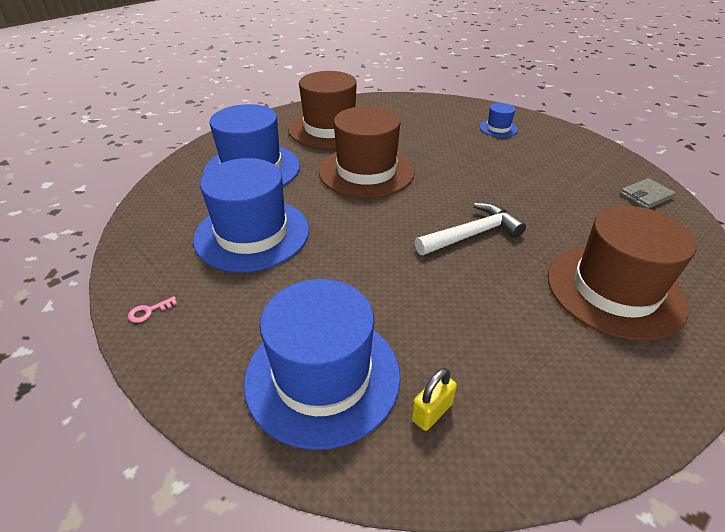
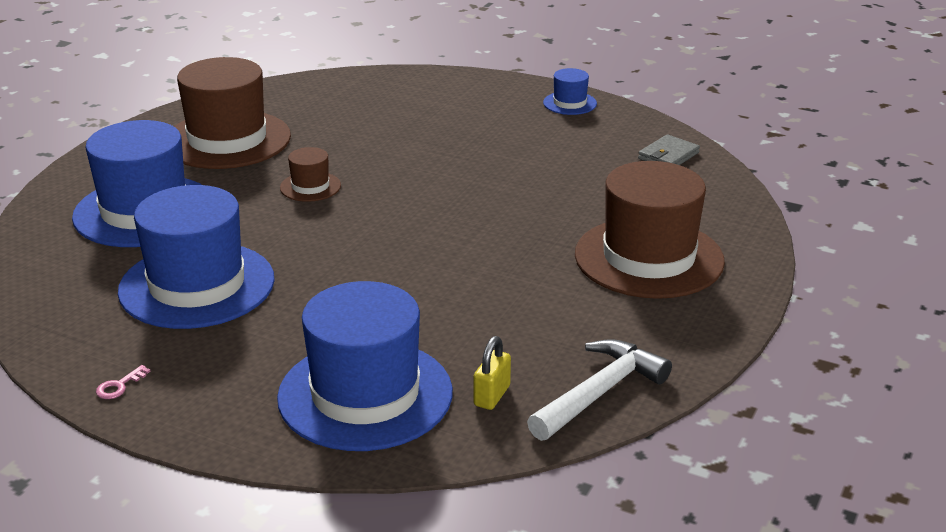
camera: 20 degrees left, 10 degrees down
brown hat [319,106,415,198] -> brown hat [280,147,341,202], size x0.45
white hammer [415,203,526,255] -> white hammer moved to [527,339,672,441]
blue hat [480,103,518,137] -> blue hat moved to [543,68,597,115]

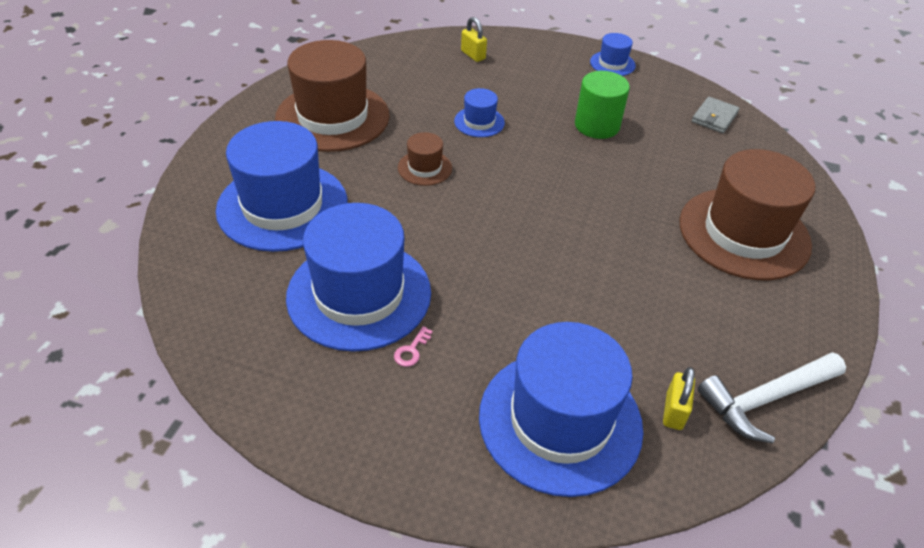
camera: 10 degrees left, 15 degrees up
pink key [96,365,151,399] -> pink key moved to [394,326,433,367]
white hammer [527,339,672,441] -> white hammer turned 150 degrees counterclockwise [698,352,846,443]
none -> blue hat [454,88,505,137]
none -> yellow padlock [461,17,487,62]
none -> green cylinder [575,71,630,139]

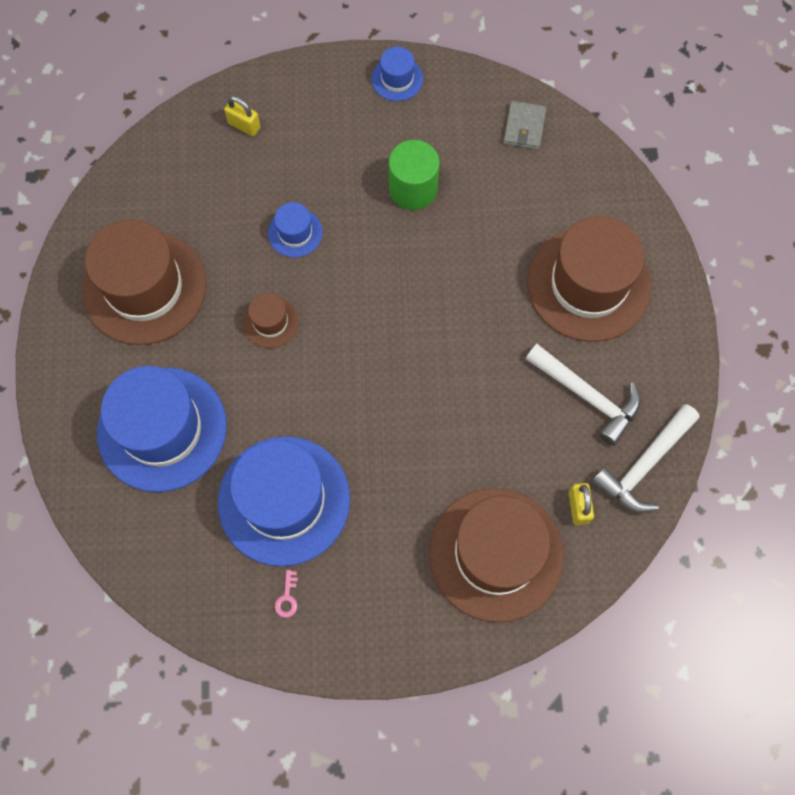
camera: 20 degrees left, 25 degrees up
pink key [394,326,433,367] -> pink key moved to [275,570,298,618]
blue hat [479,322,643,497] -> brown hat [429,488,564,623]
none -> white hammer [526,344,640,446]

